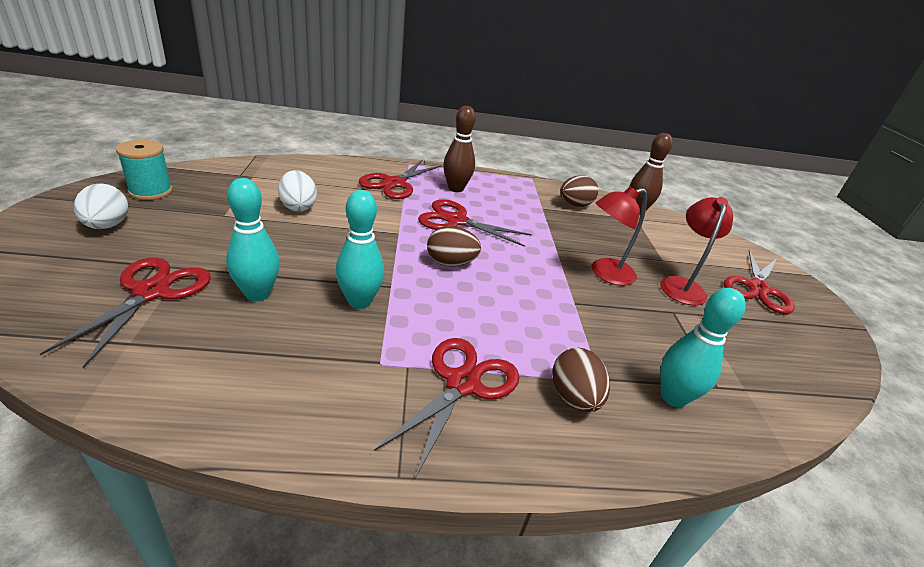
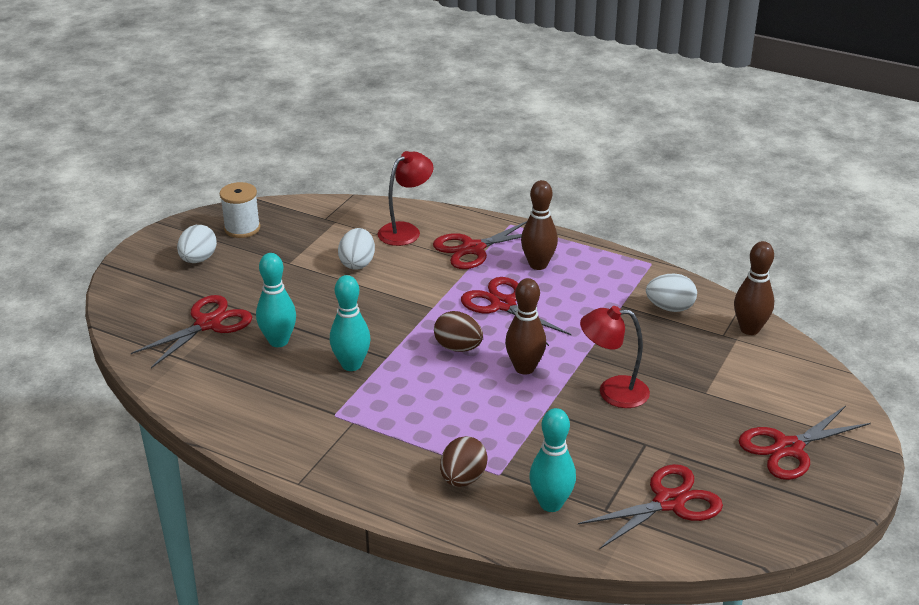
camera: 35 degrees right, 0 degrees up
turquoise spool [116,140,173,200] -> white spool [220,182,260,238]
red scissors [374,338,520,478] -> red scissors moved to [578,464,723,549]
brown egg [560,175,598,207] -> white egg [646,274,697,312]
red lamp [660,197,733,305] -> red lamp moved to [378,151,434,246]
none -> brown bowling pin [505,278,546,375]

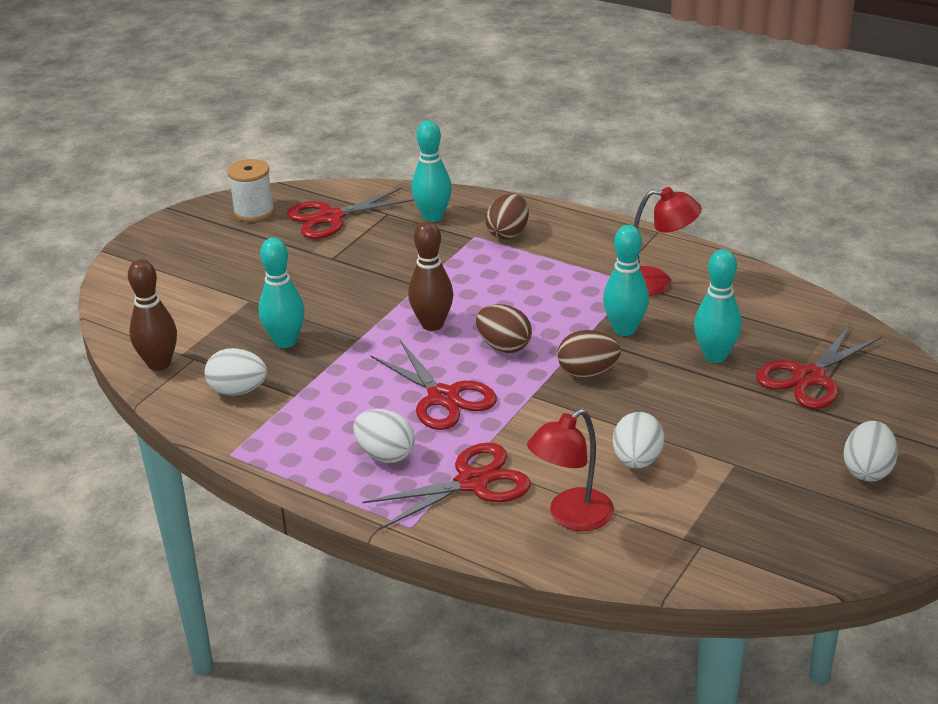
camera: 175 degrees left, 0 degrees up
white spool [220,182,260,238] -> white spool moved to [227,159,274,222]
brown bowling pin [521,180,558,270] -> white egg [353,409,415,463]
red lamp [580,306,650,408] -> red lamp moved to [634,187,702,296]
red scissors [739,406,871,480] -> none
none -> turquoise bowling pin [259,238,305,348]
none -> brown egg [558,330,621,378]

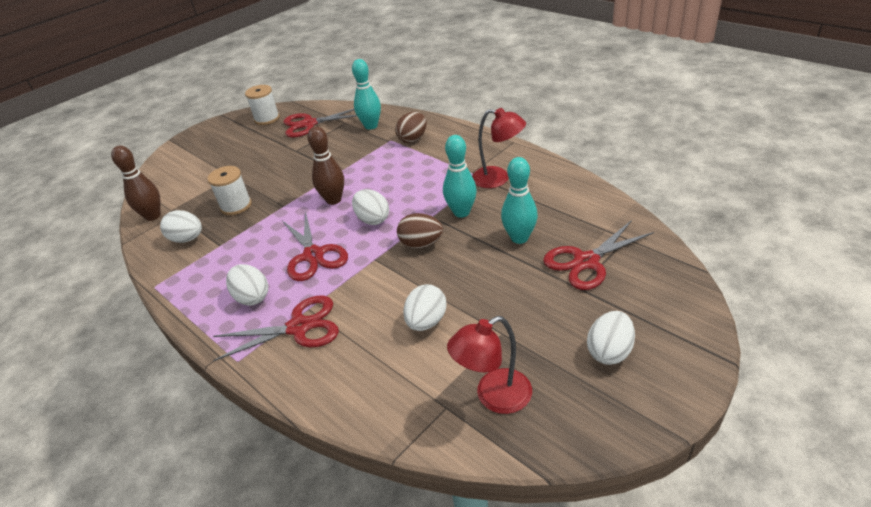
camera: 15 degrees right, 5 degrees up
turquoise bowling pin [259,238,305,348] -> white spool [207,166,252,215]
brown egg [476,304,532,353] -> white egg [352,189,389,225]
red lamp [527,409,614,531] -> red lamp moved to [447,316,532,414]

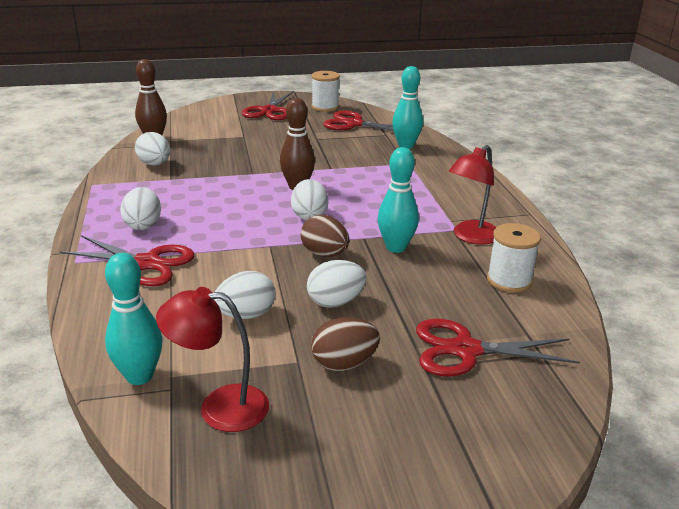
camera: 30 degrees right, 10 degrees down
white spool [207,166,252,215] -> white spool moved to [487,223,541,293]
red scissors [282,211,348,281] -> red scissors moved to [242,92,293,120]
brown egg [395,112,427,143] -> brown egg moved to [311,317,380,371]
red lamp [472,108,526,188] -> red lamp turned 75 degrees clockwise [449,145,496,245]
turquoise bowling pin [501,157,538,244] -> turquoise bowling pin moved to [105,253,163,385]
white egg [587,311,635,365] -> white egg moved to [307,260,367,308]

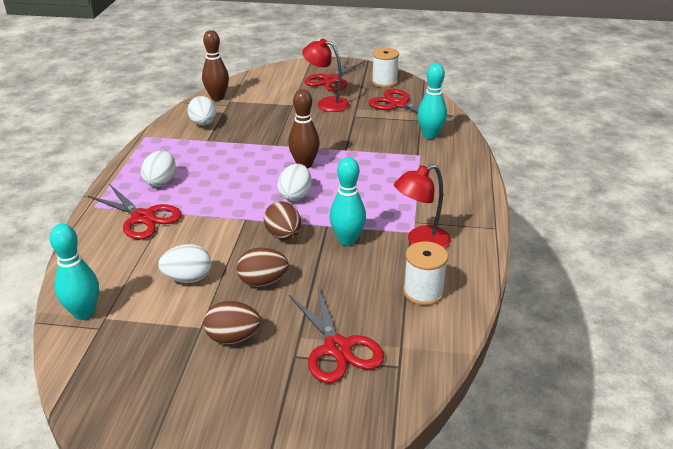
camera: 20 degrees right, 5 degrees up
red lamp [156,287,269,432] -> red lamp moved to [302,38,349,112]
white egg [307,260,367,308] -> brown egg [237,248,289,287]
red scissors [416,319,580,377] -> red scissors turned 135 degrees counterclockwise [289,287,384,383]

